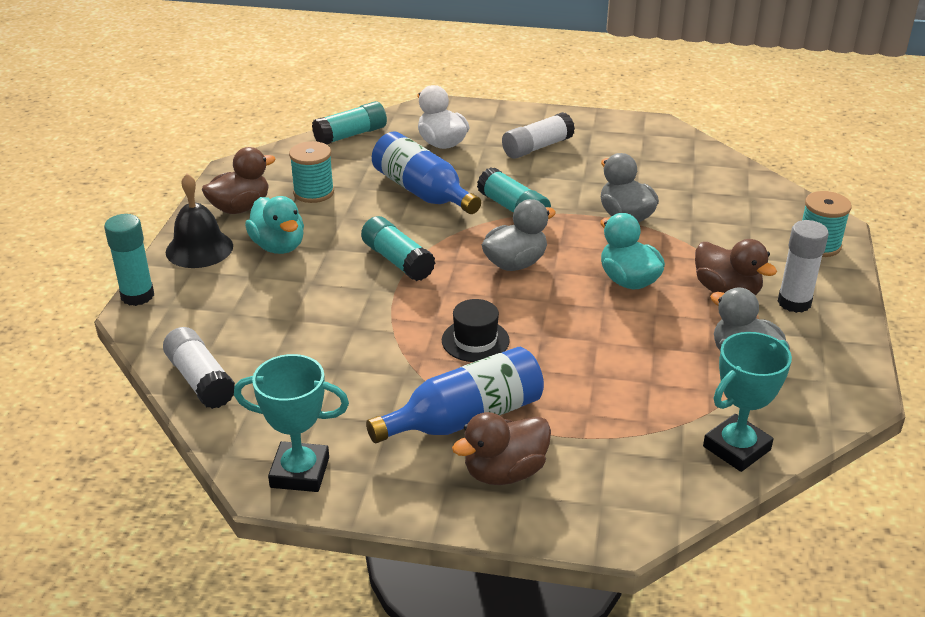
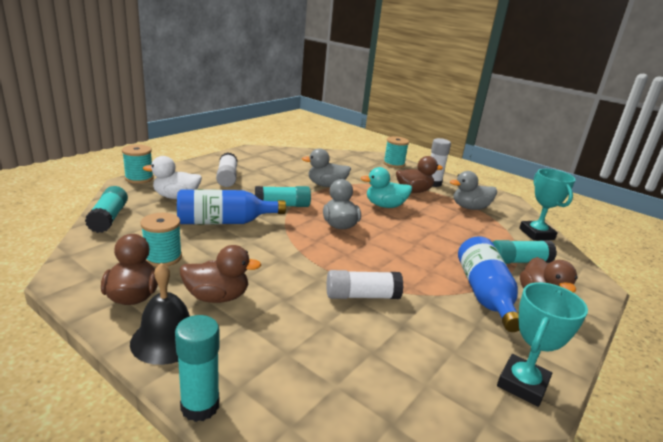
camera: 65 degrees left, 10 degrees down
white glue stick [163,327,235,409] -> white glue stick moved to [327,270,404,299]
turquoise duck [245,196,304,254] -> brown duck [180,245,261,303]
turquoise glue stick [361,216,435,281] -> turquoise glue stick moved to [492,240,557,264]
black hat [442,299,510,362] -> none
none -> turquoise spool [122,144,154,184]

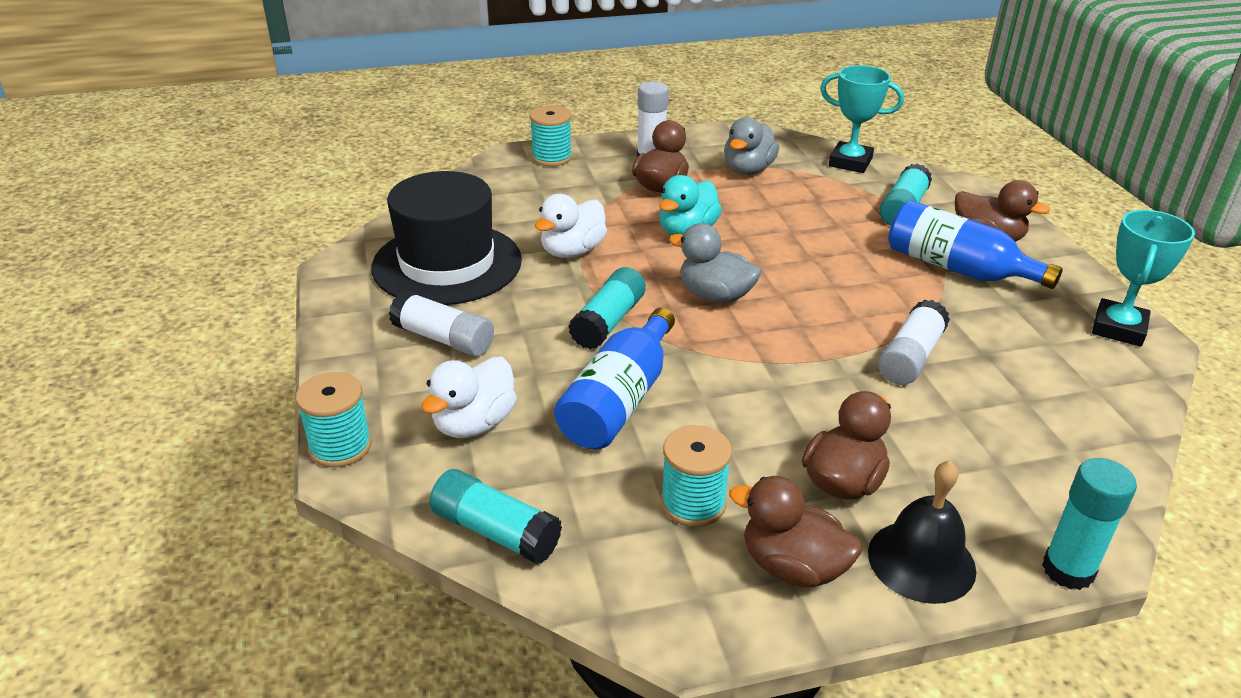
camera: 50 degrees left, 10 degrees up
grey duck [302,148,351,187] -> white duck [535,194,607,258]
turquoise trophy [497,282,588,407] -> turquoise trophy turned 45 degrees clockwise [1092,210,1195,347]
none -> black hat [371,171,522,305]

